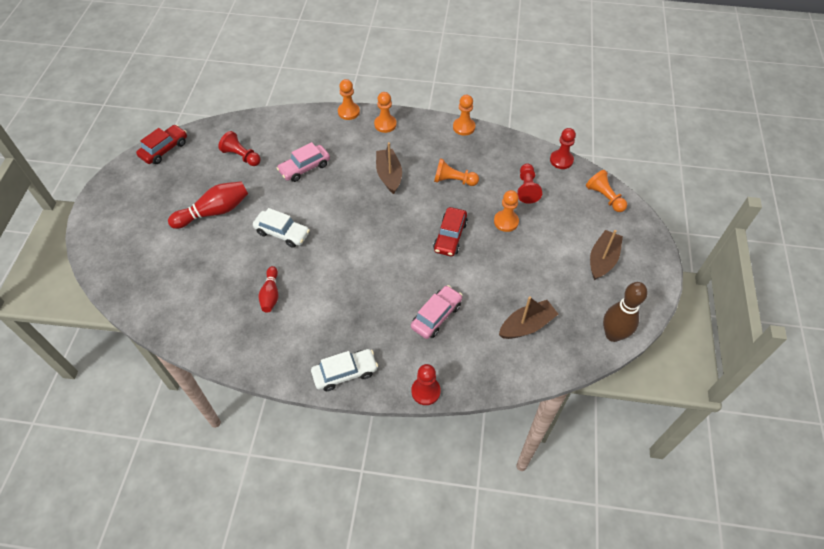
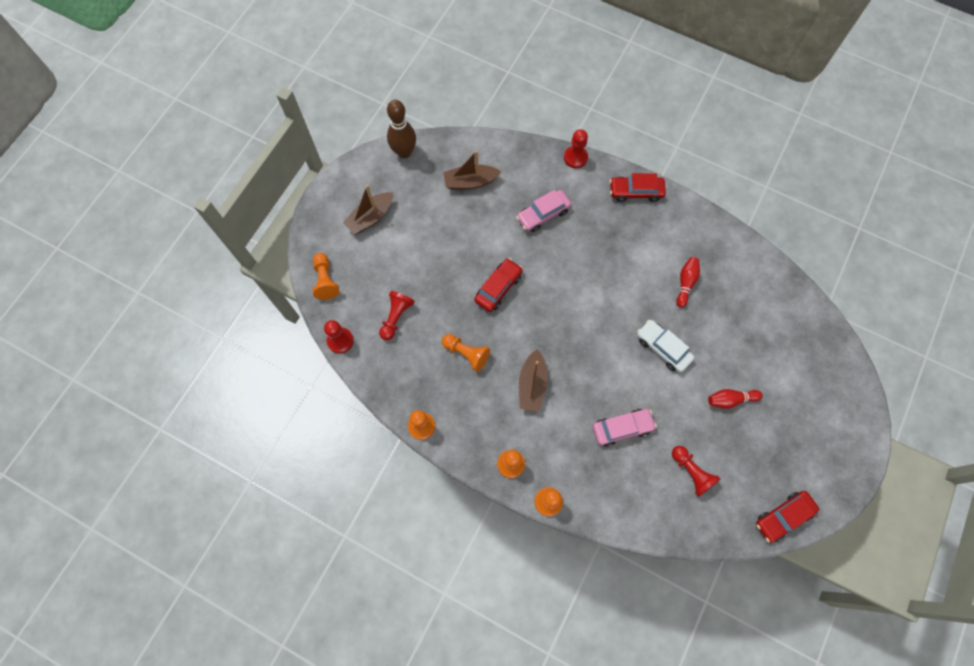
camera: 160 degrees left, 15 degrees up
red bowling pin [168,181,248,229] -> red bowling pin [708,389,763,409], size x0.61
white car [311,349,378,391] -> red car [610,173,666,202]
orange pawn [494,190,519,232] -> none

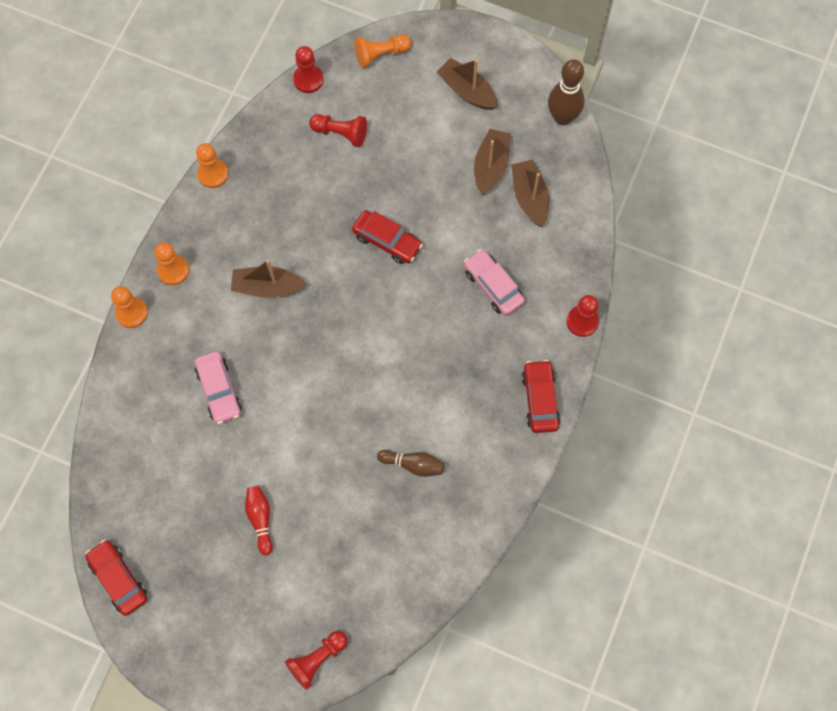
camera: 85 degrees right, 0 degrees up
orange pawn [442,334,490,372] -> none
white car [637,320,694,372] -> none
red pawn [672,446,721,497] -> red pawn moved to [285,631,348,690]
red bowling pin [676,257,700,308] -> brown bowling pin [377,450,445,477]
none -> brown boat [474,129,511,195]

